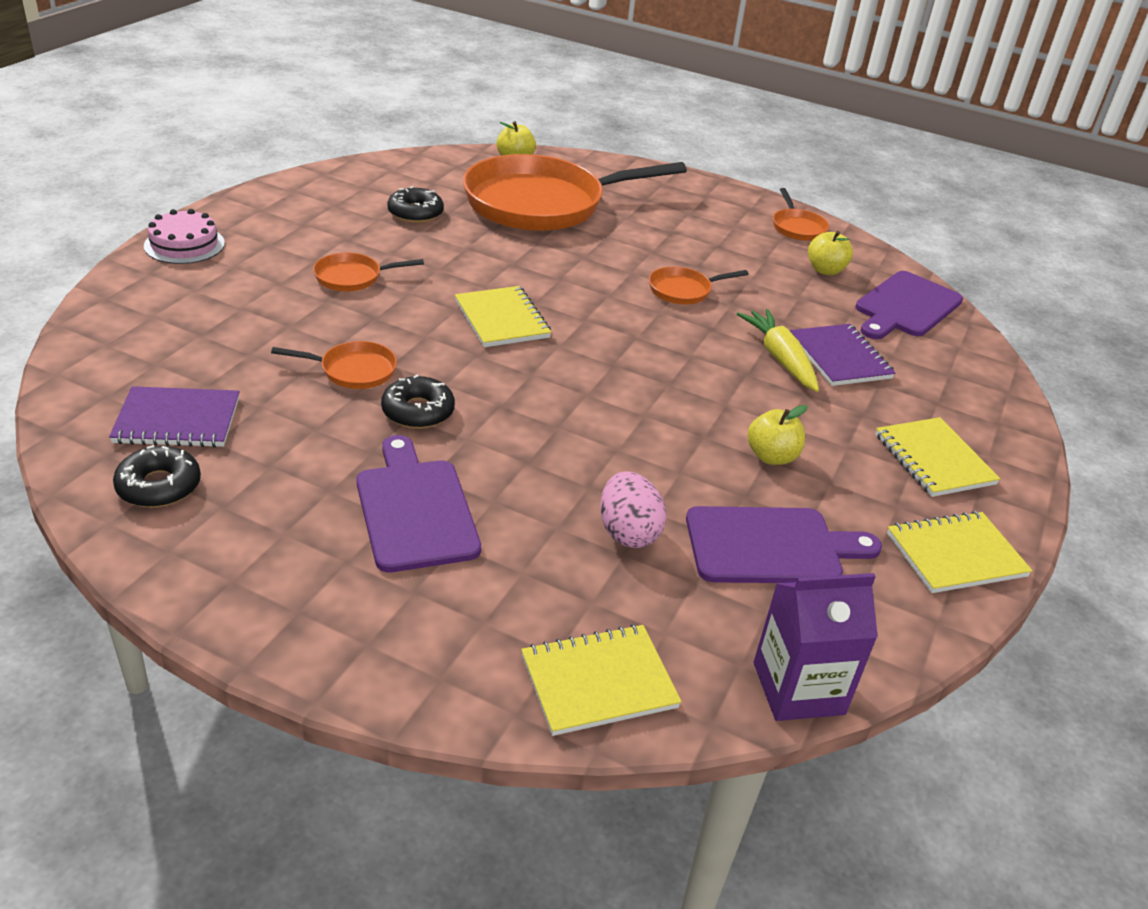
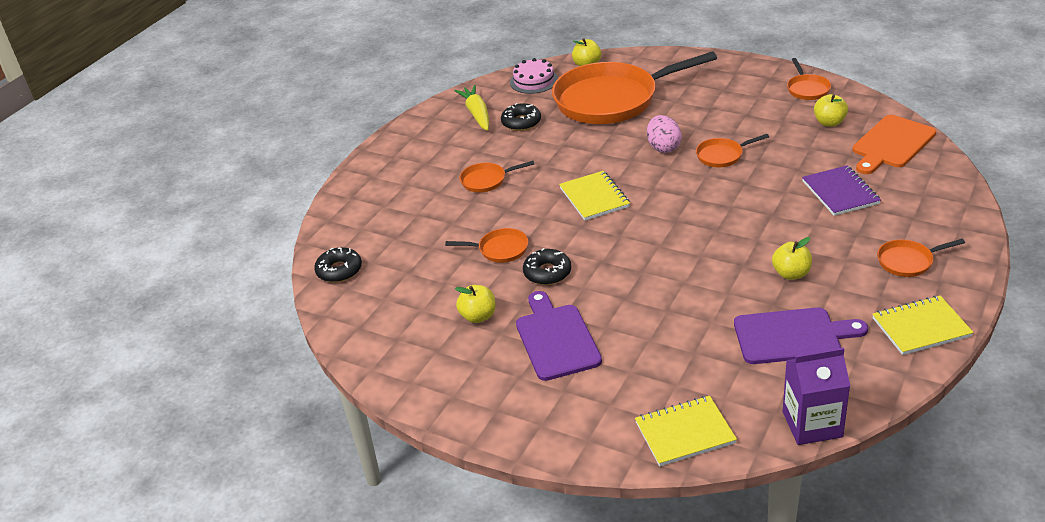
camera: 10 degrees right, 0 degrees up
purple notebook [109,386,240,447] -> none
black donut [113,445,201,508] -> black donut moved to [314,247,362,283]
pink cake [144,209,225,264] -> pink cake moved to [510,58,558,94]
pink egg [600,472,666,548] -> pink egg moved to [647,115,682,153]
yellow carrot [737,309,819,392] -> yellow carrot moved to [454,85,489,131]
purple cutting board [855,271,963,339] -> orange cutting board [853,115,936,174]
yellow notebook [876,417,1001,497] -> orange pan [877,239,965,277]
none -> yellow apple [455,285,496,323]

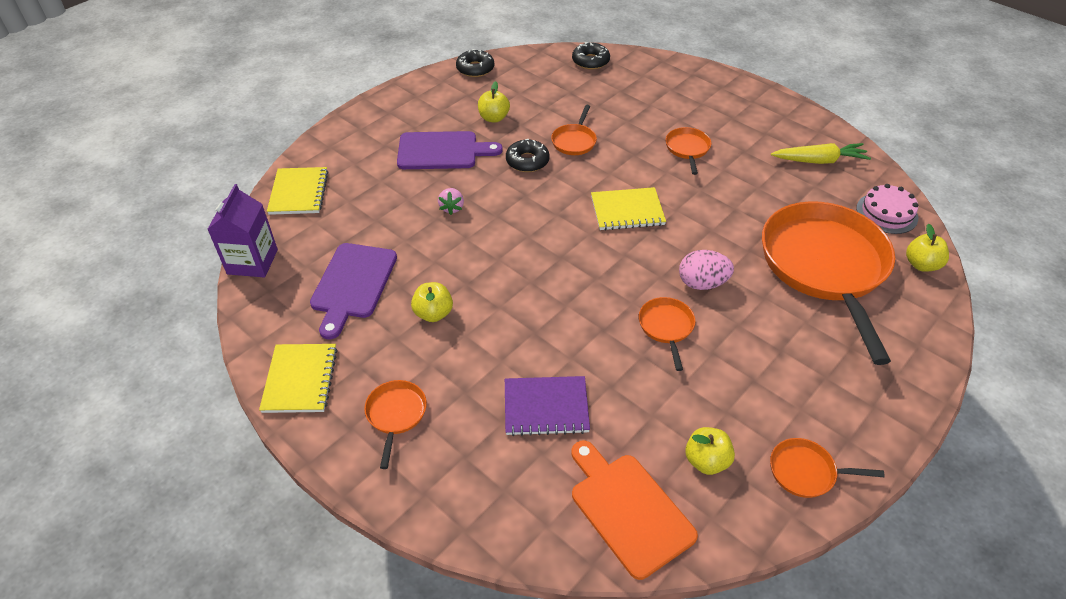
camera: 100 degrees right, 10 degrees up
black donut [501,103,541,131] -> black donut moved to [456,49,494,77]
none -> pink strawberry [438,188,464,215]

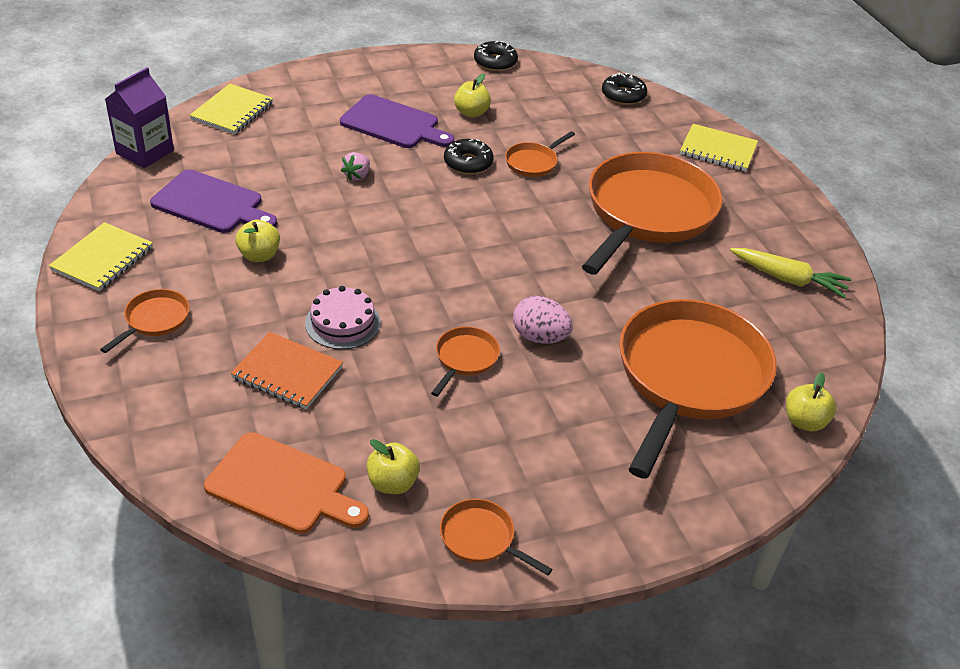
camera: 25 degrees right, 5 degrees down
purple cutting board [310,243,397,339] -> purple cutting board turned 105 degrees counterclockwise [150,170,277,233]
purple notebook [505,376,590,436] -> orange notebook [231,332,343,409]
orange cutting board [571,441,698,580] -> orange cutting board turned 120 degrees clockwise [204,432,369,534]
yellow notebook [591,187,666,231] -> yellow notebook moved to [680,124,758,172]
orange pan [666,127,711,175] -> orange pan [582,152,723,275], size x2.44
pink cake [856,184,918,234] -> pink cake moved to [305,286,381,349]

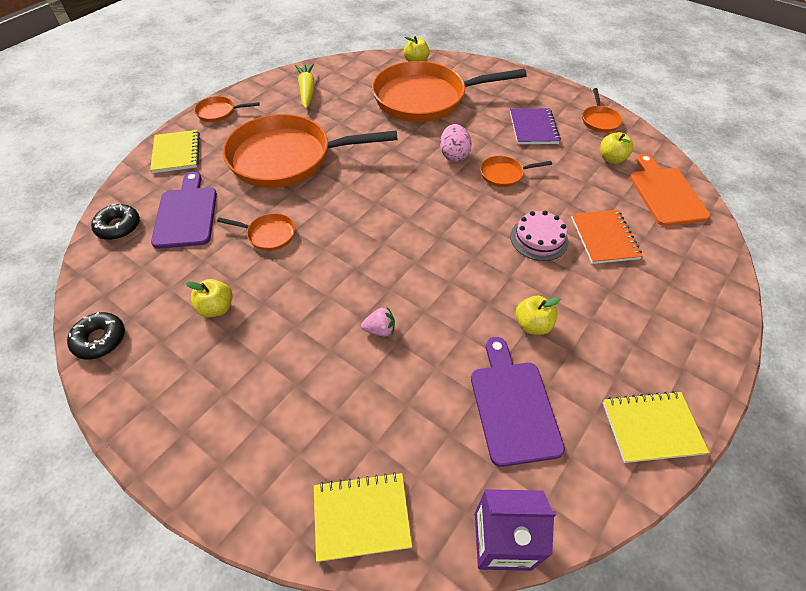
camera: 120 degrees left, 10 degrees up
orange pan [100,289,190,353] -> orange pan moved to [194,96,260,122]
purple cutting board [340,94,454,148] -> purple cutting board moved to [151,171,217,249]
black donut [444,139,494,174] -> none
none -> purple notebook [510,108,561,144]

